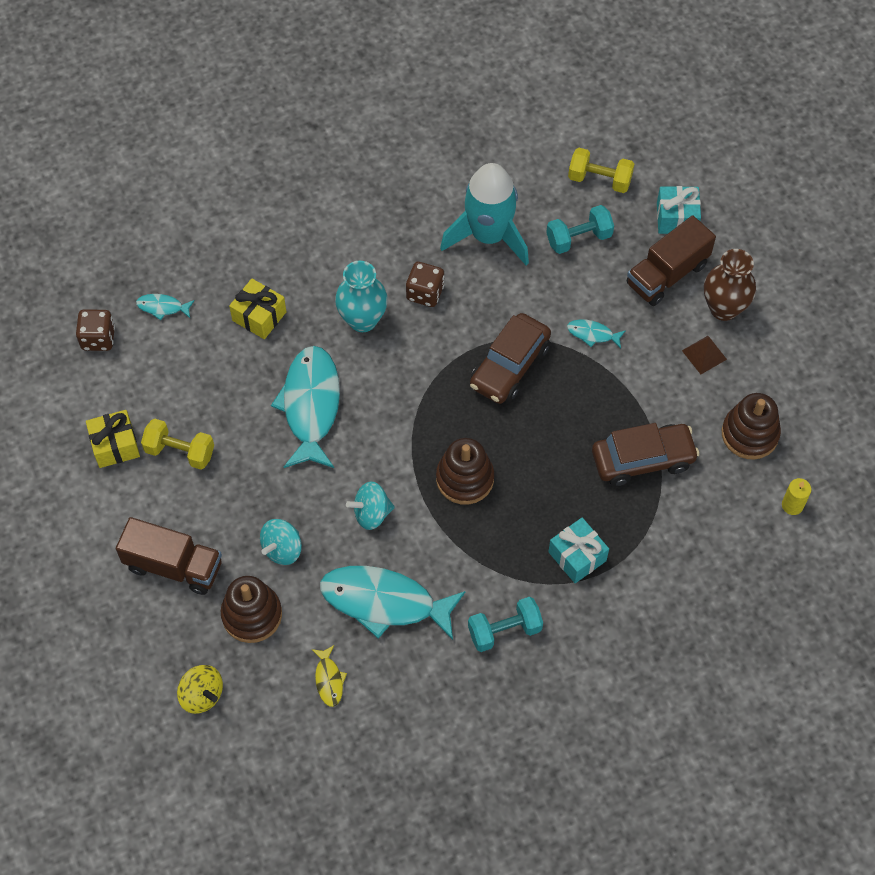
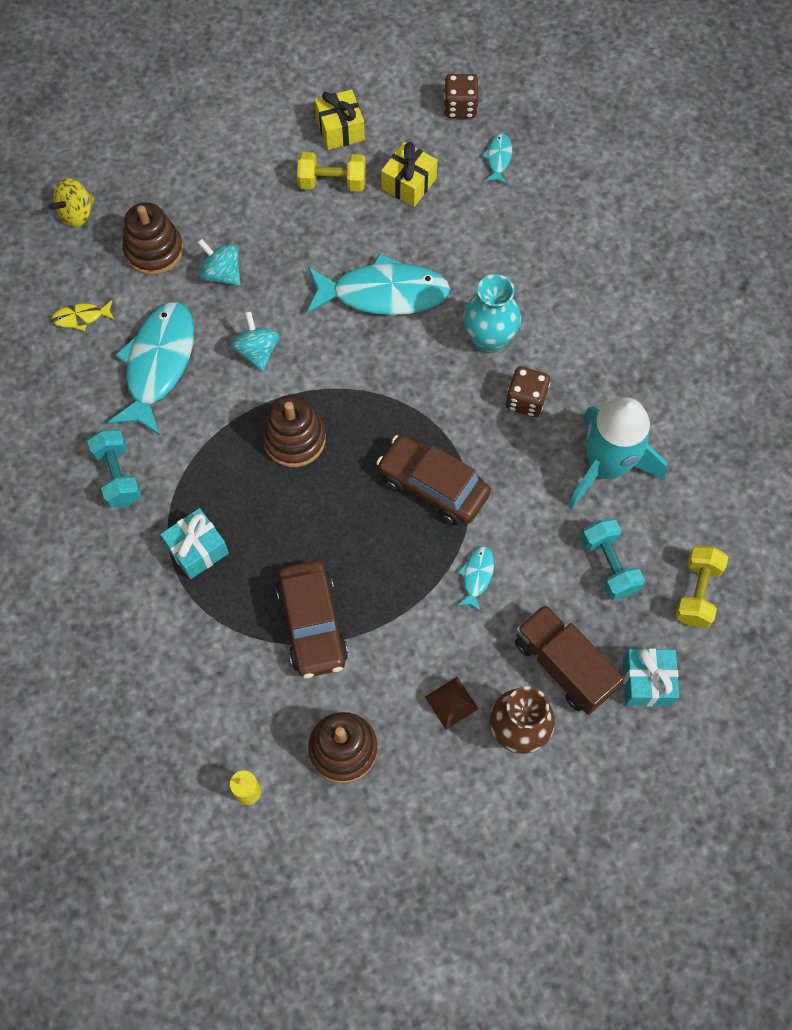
camera: 90 degrees right, 5 degrees up
brown truck [116,517,222,595] -> none
yellow dumbbell [141,419,214,470] -> yellow dumbbell turned 75 degrees clockwise [297,152,366,192]
yellow gift [229,279,286,339] -> yellow gift moved to [381,142,437,207]

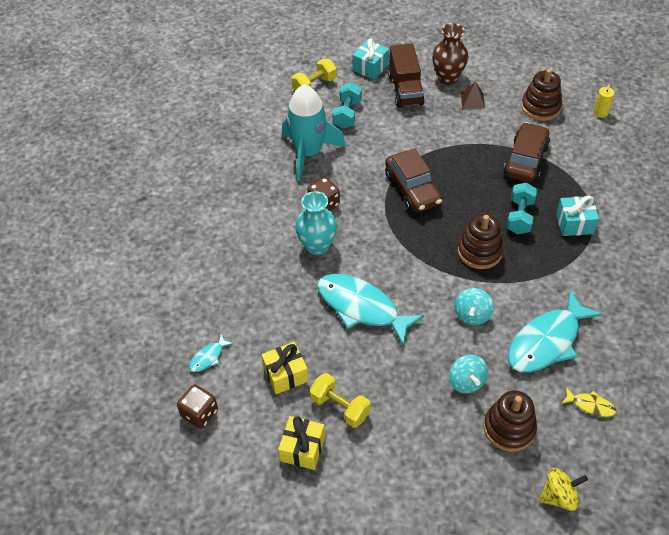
camera: 145 degrees left, 15 degrees down
turquoise dumbbell [87,429,141,508] -> turquoise dumbbell moved to [507,182,537,234]
turquoise fish [457,546,494,612] -> none

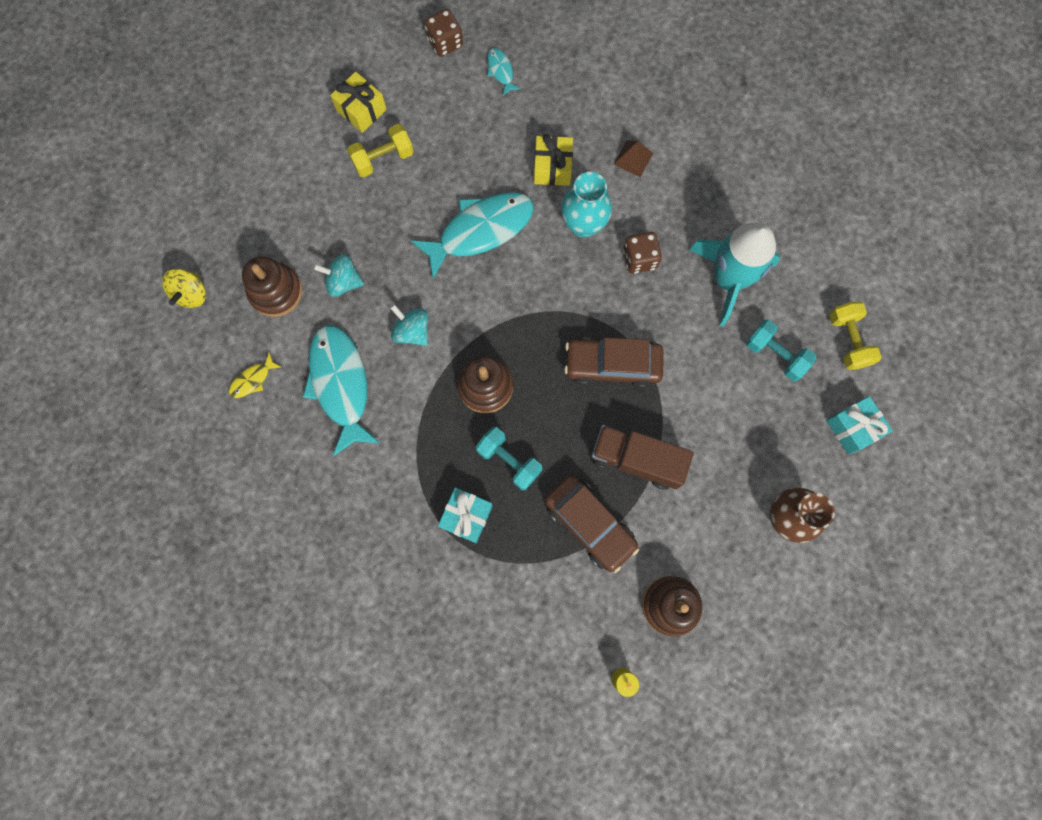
camera: 115 degrees right, 25 degrees up
yellow gift [261,342,309,394] -> yellow gift moved to [534,134,573,186]
brown truck [388,43,425,108] -> brown truck moved to [592,425,694,489]
brown pyramid [461,82,485,108] -> brown pyramid moved to [613,140,653,177]

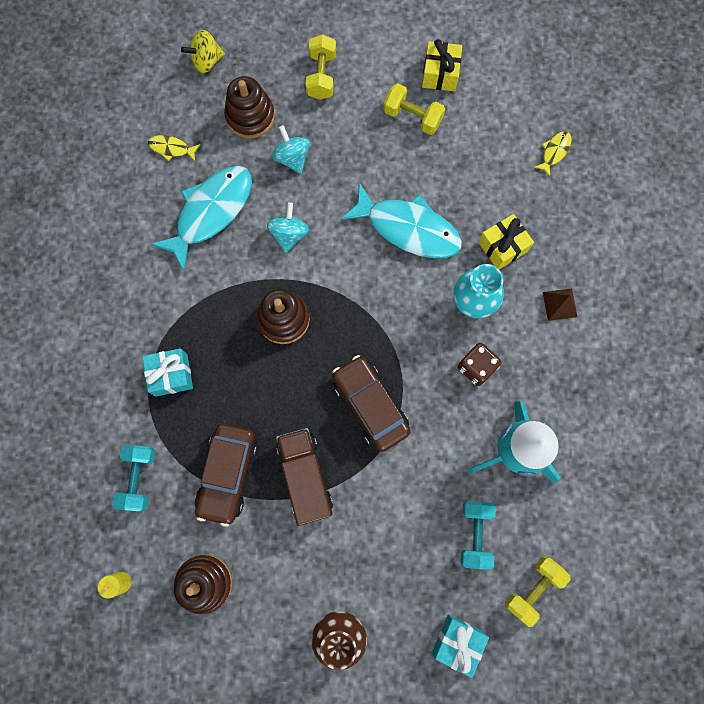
camera: 55 degrees right, 0 degrees up
brown dice [424,9,463,57] -> none
turquoise dumbbell [476,427,542,490] -> turquoise dumbbell moved to [112,445,156,511]
turquoise fish [487,48,521,96] -> yellow fish [534,131,572,177]
none -> yellow dumbbell [306,34,336,100]

